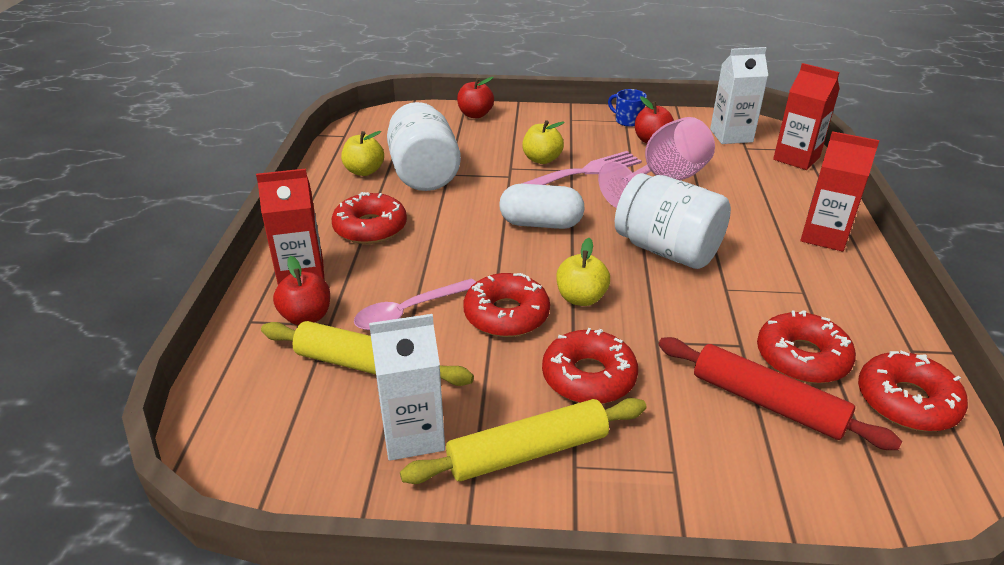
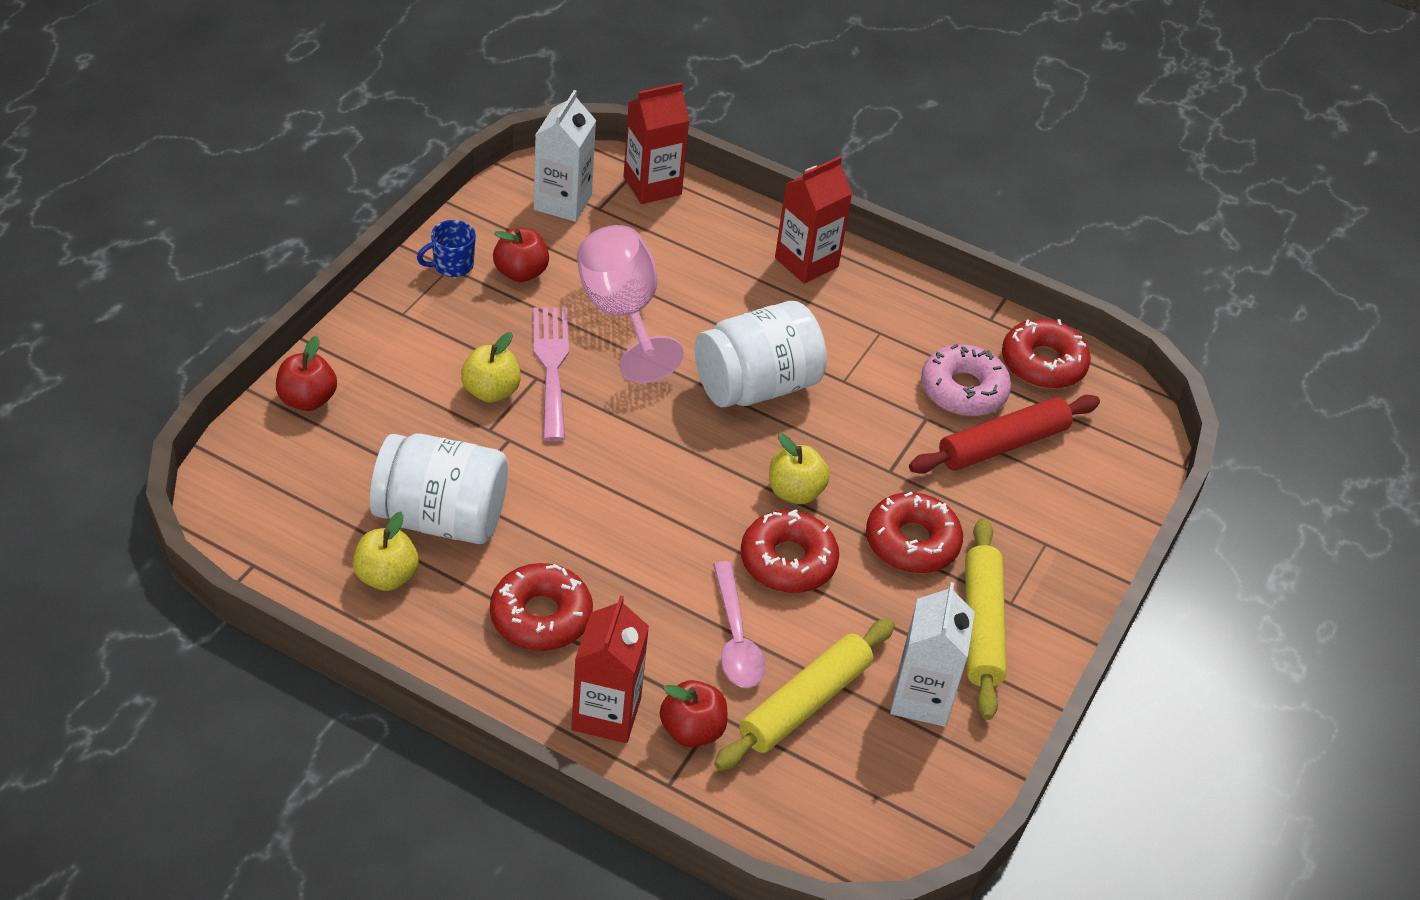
camera: 70 degrees left, 10 degrees up
white capsule [499,184,585,229] -> none
red donut [757,310,856,383] -> pink donut [921,344,1011,416]

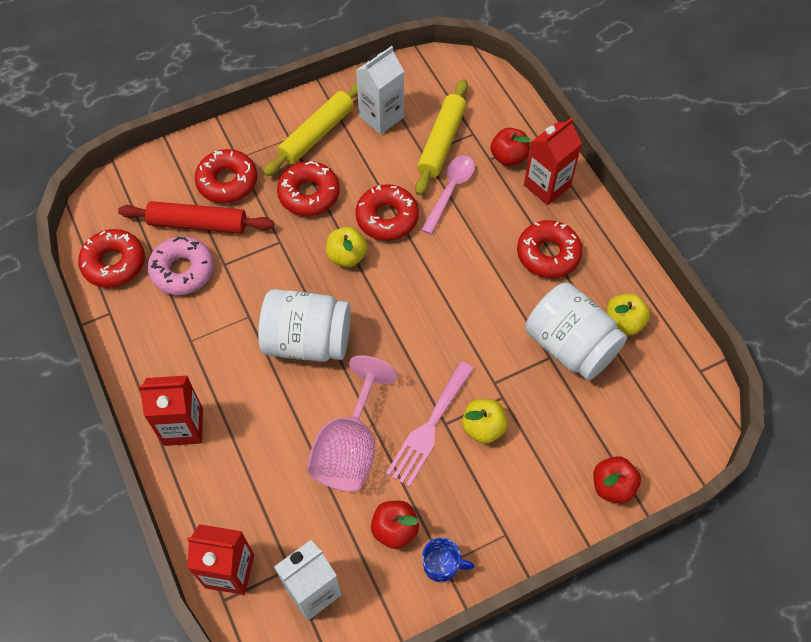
camera: 140 degrees left, 15 degrees up
yellow rolling pin [714,619,895,771] -> yellow rolling pin turned 60 degrees counterclockwise [415,79,468,196]
none -> red donut [195,149,257,203]

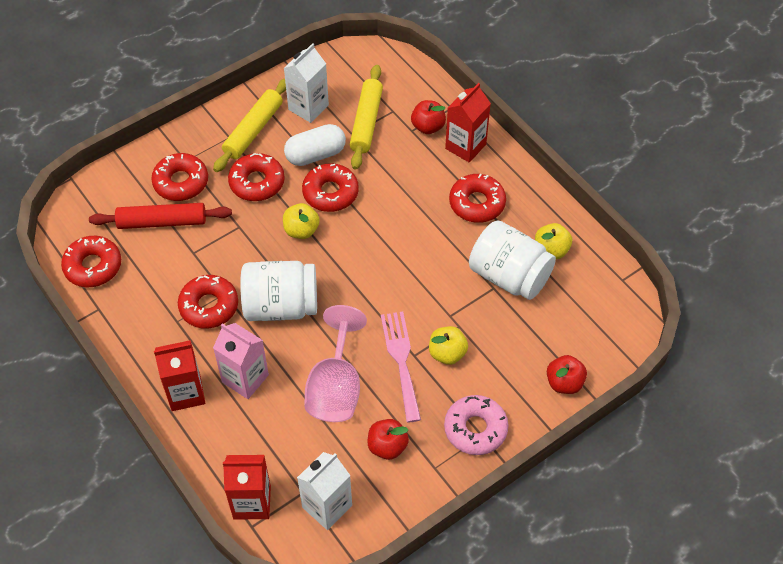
camera: 10 degrees left, 5 degrees down
pink donut [147,236,214,295] -> pink donut moved to [444,395,508,455]
pink fork [386,361,474,487] -> pink fork turned 150 degrees clockwise [381,312,421,423]
pink spoon [421,155,475,234] -> none
blue mug [422,538,474,582] -> none
none -> red donut [178,275,238,329]
none -> pink carton [213,323,269,399]
none -> white capsule [284,124,346,166]

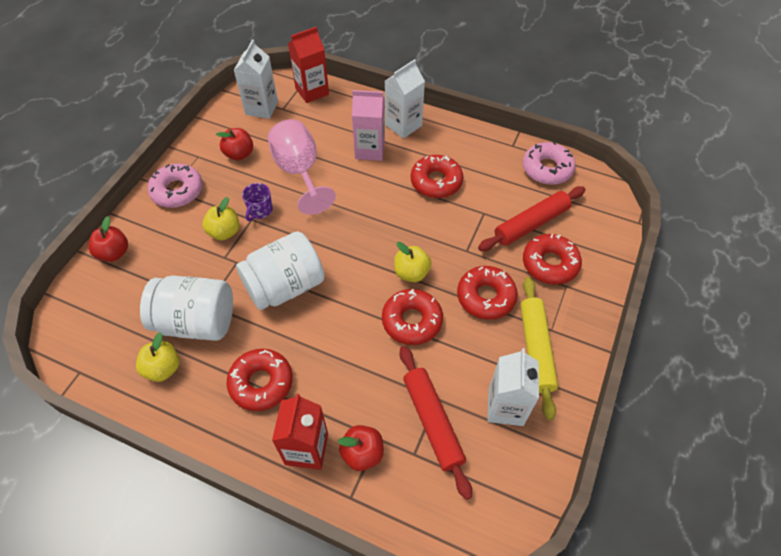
camera: 150 degrees right, 0 degrees up
red donut [61,236,121,288] -> pink donut [523,141,576,185]
red carton [154,340,205,411] -> white carton [385,59,425,139]
white jar [240,261,317,321] -> white jar moved to [236,231,325,310]
white capsule [284,124,346,166] -> none
yellow rolling pin [350,65,383,170] -> red rolling pin [400,346,472,500]
pink fork [381,312,421,423] -> purple mug [242,183,273,221]

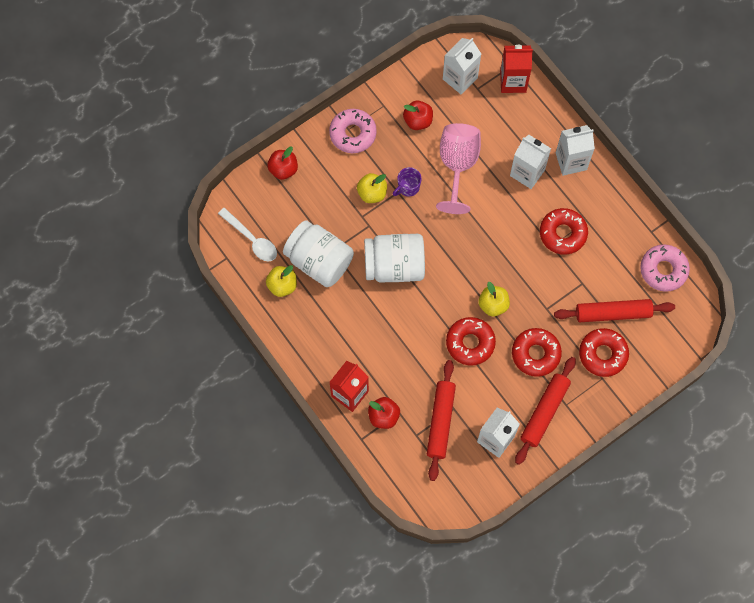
camera: 30 degrees right, 15 degrees up
red donut [227,349,293,411] -> none
pink carton [352,90,385,161] -> white carton [510,135,551,189]
yellow rolling pin [520,277,558,420] -> red rolling pin [515,357,576,465]
none -> white spoon [218,208,277,262]

